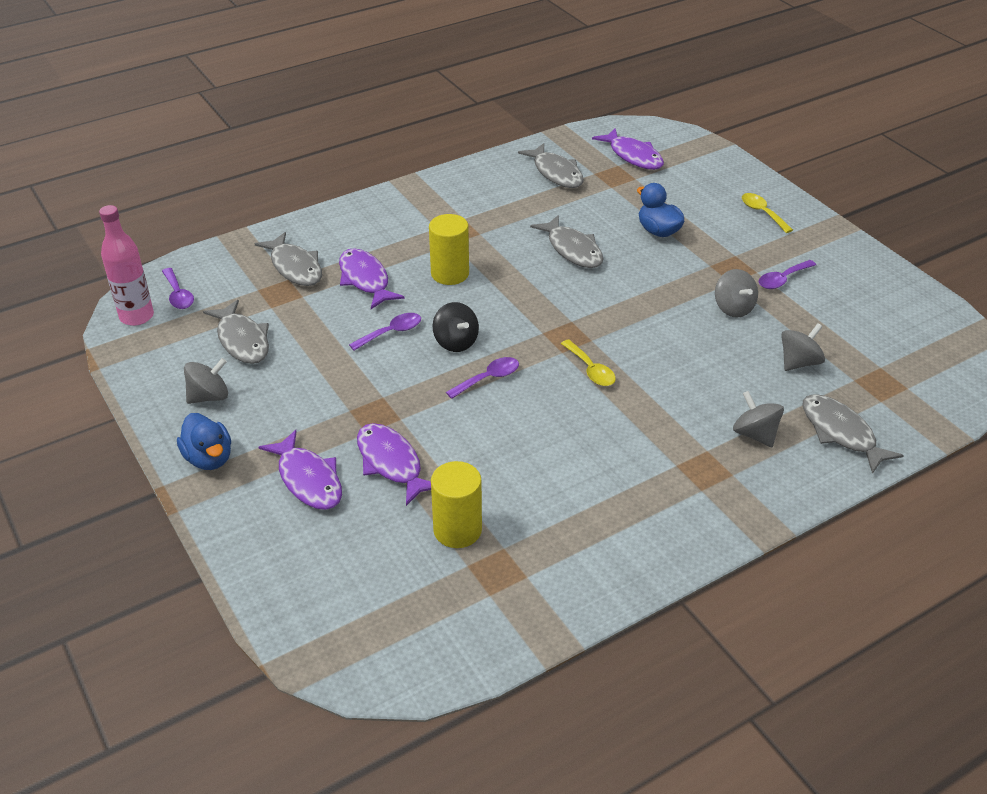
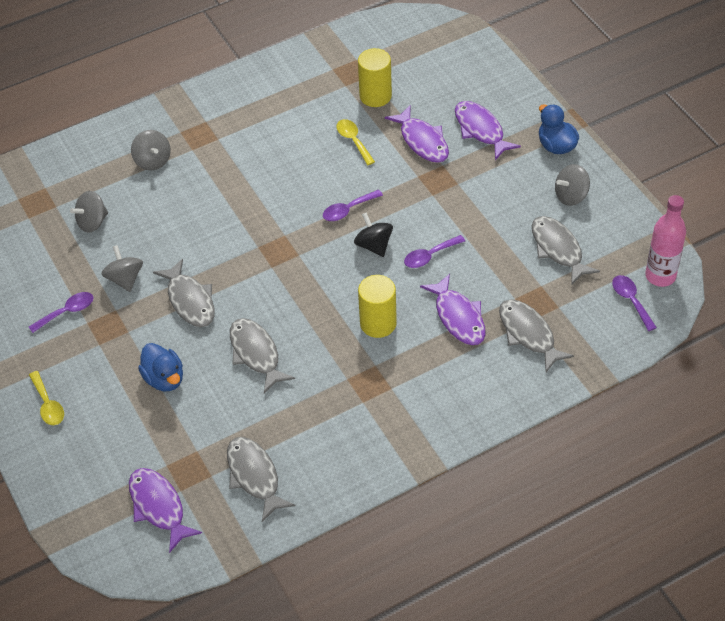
camera: 175 degrees left, 10 degrees up
yellow spoon [561,340,616,386] -> yellow spoon moved to [336,119,375,165]
grey fish [802,394,904,474] -> grey fish moved to [153,259,215,327]

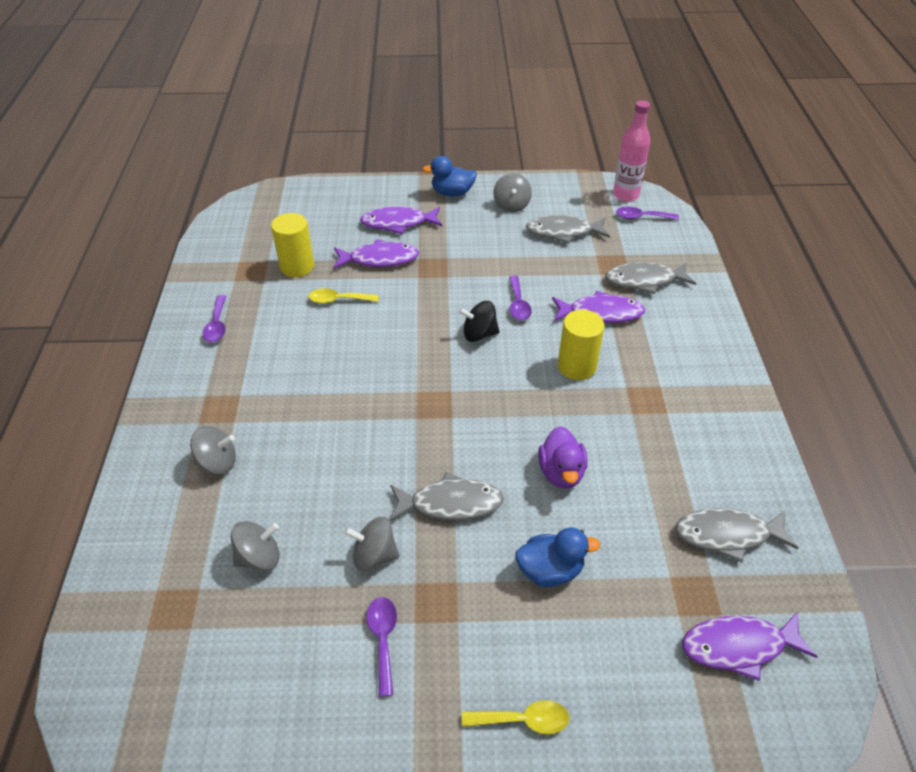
camera: 65 degrees left, 5 degrees down
grey spinning top [70,191,108,233] -> grey spinning top turned 105 degrees counterclockwise [231,521,280,570]
grey fish [230,318,295,393] -> purple duck [538,426,588,489]
purple spoon [323,190,383,221] -> purple spoon moved to [202,295,226,342]

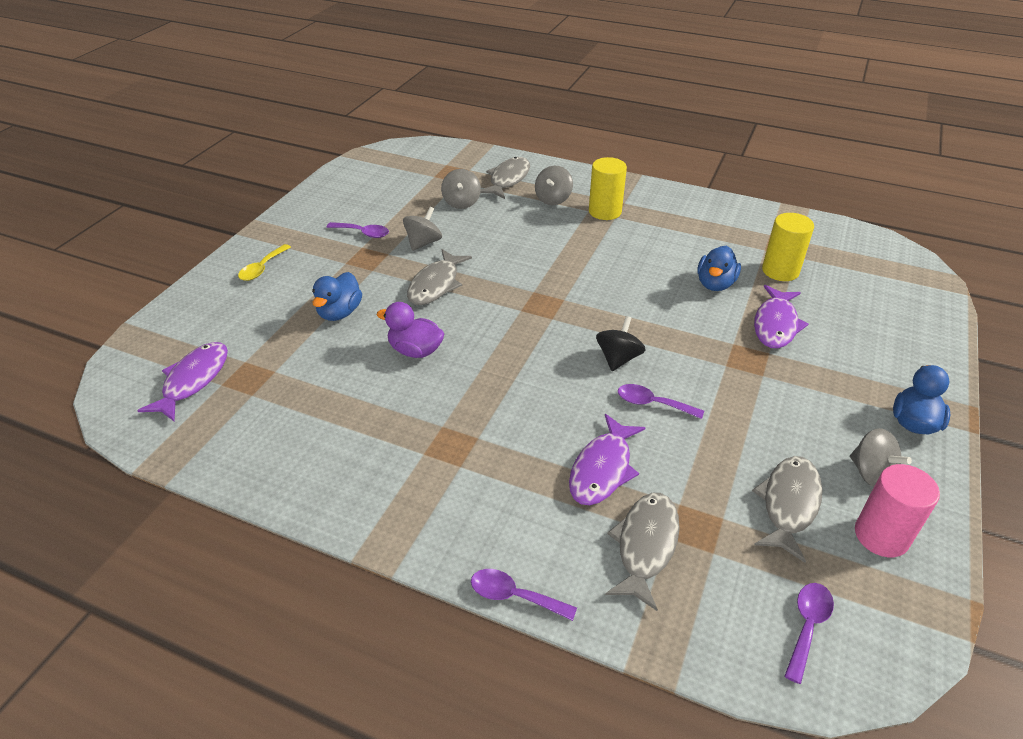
camera: 115 degrees right, 5 degrees down
purple spoon [202,295,226,342] -> purple spoon moved to [471,569,577,621]
yellow spoon [308,288,379,304] -> blue duck [697,246,741,291]
purple fish [360,207,442,234] -> none
grey spinning top [494,173,532,212] -> grey spinning top turned 150 degrees counterclockwise [850,428,912,487]
yellow cylinder [558,310,604,380] -> yellow cylinder moved to [589,157,627,220]
pink bottle [613,100,650,202] -> none
grey fish [675,508,798,562] -> grey fish moved to [481,157,530,199]
none -> pink cylinder [855,464,940,557]

